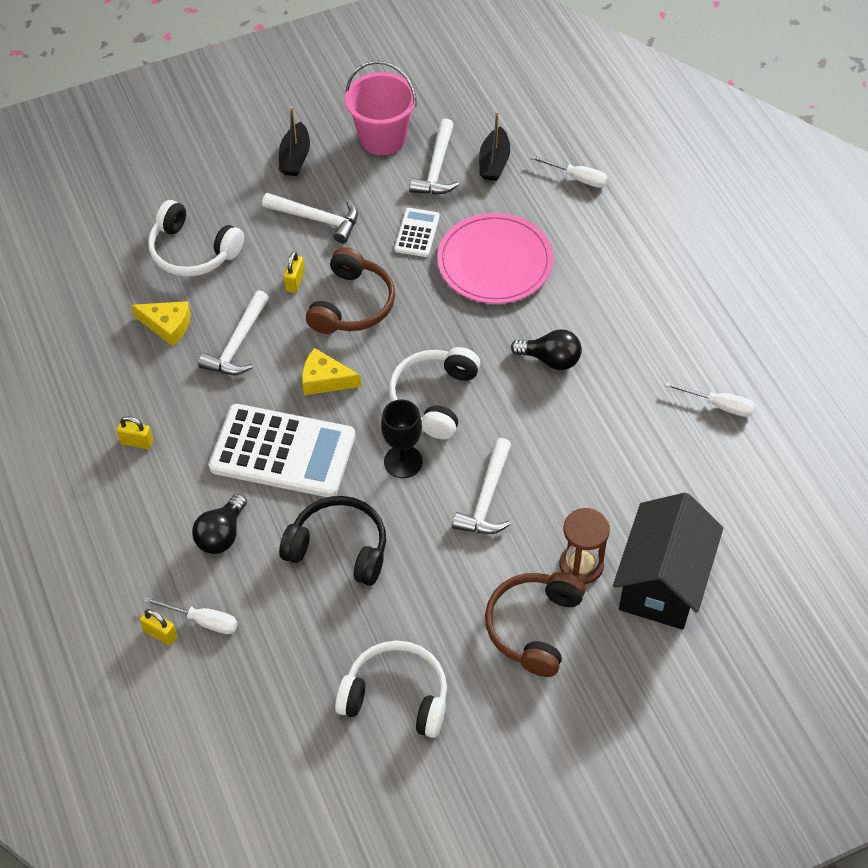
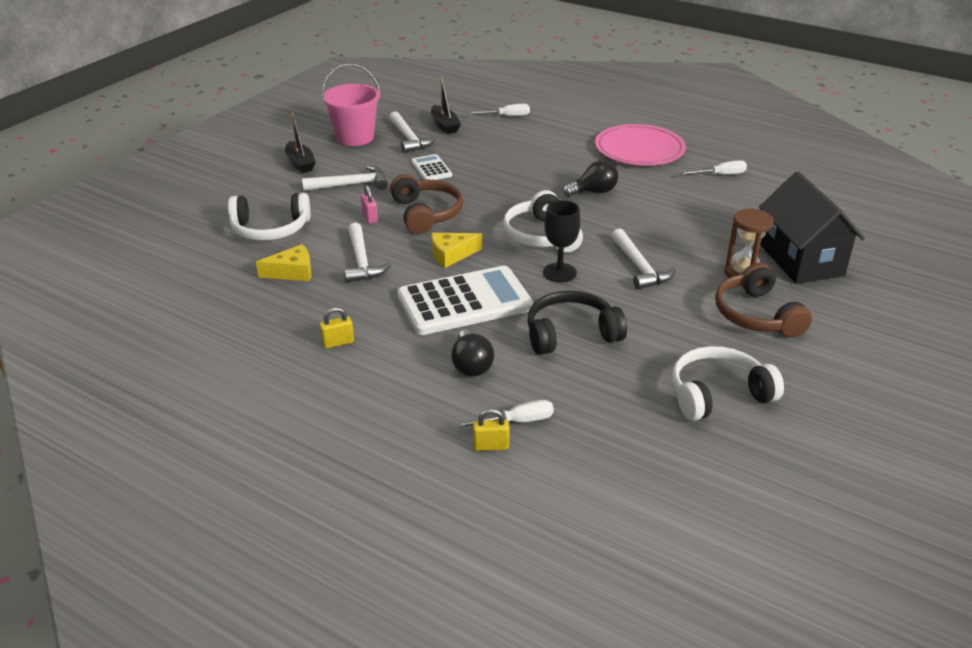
camera: 35 degrees left, 20 degrees down
yellow padlock [284,252,305,293] -> pink padlock [361,185,378,224]
pink plate [437,213,553,304] -> pink plate moved to [595,124,686,165]

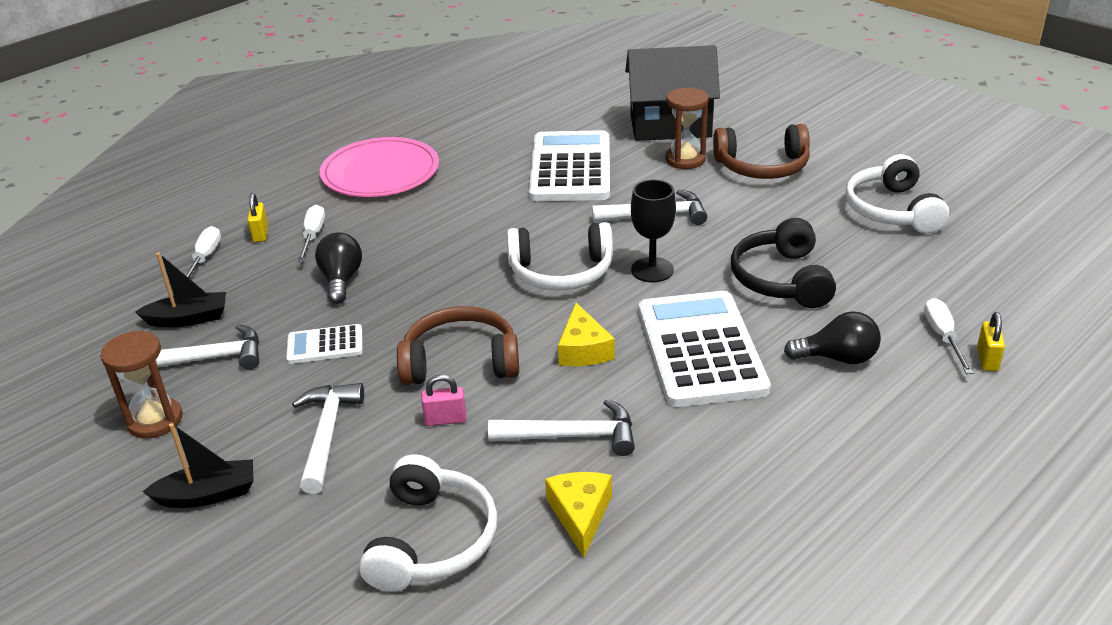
camera: 75 degrees left, 0 degrees up
yellow padlock [320,307,354,349] -> yellow padlock moved to [247,193,268,242]
pink bucket [322,64,381,146] -> brown hourglass [100,331,182,439]
black light bulb [563,160,618,197] -> black light bulb moved to [315,233,362,304]
white screwdriver [680,160,747,175] -> white screwdriver moved to [297,205,325,262]
none -> white calculator [529,130,610,201]

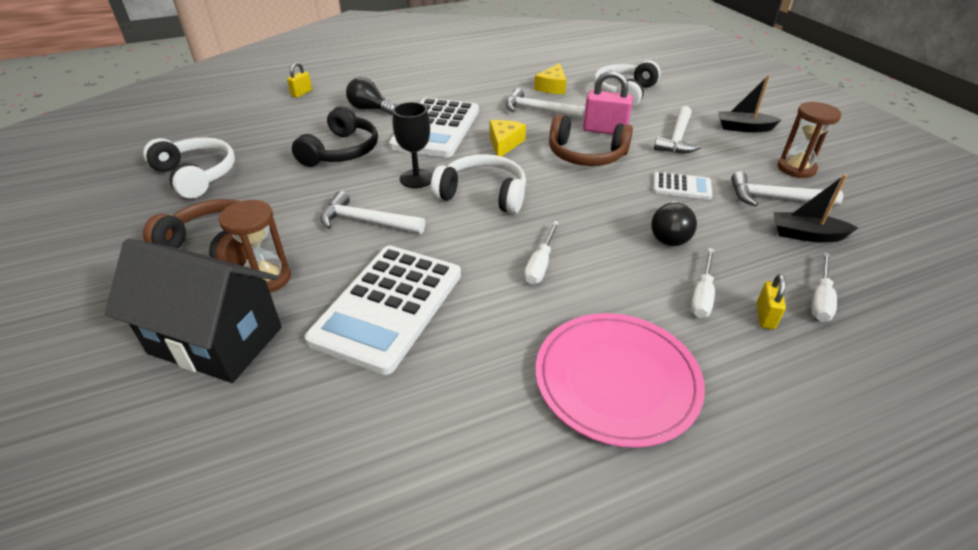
camera: 160 degrees left, 5 degrees up
pink padlock [421,374,466,426] -> pink padlock [583,70,633,135], size x1.75
white headphones [845,154,949,234] -> white headphones turned 60 degrees counterclockwise [143,137,235,198]
white screwdriver [924,298,973,374] -> white screwdriver moved to [524,221,559,284]

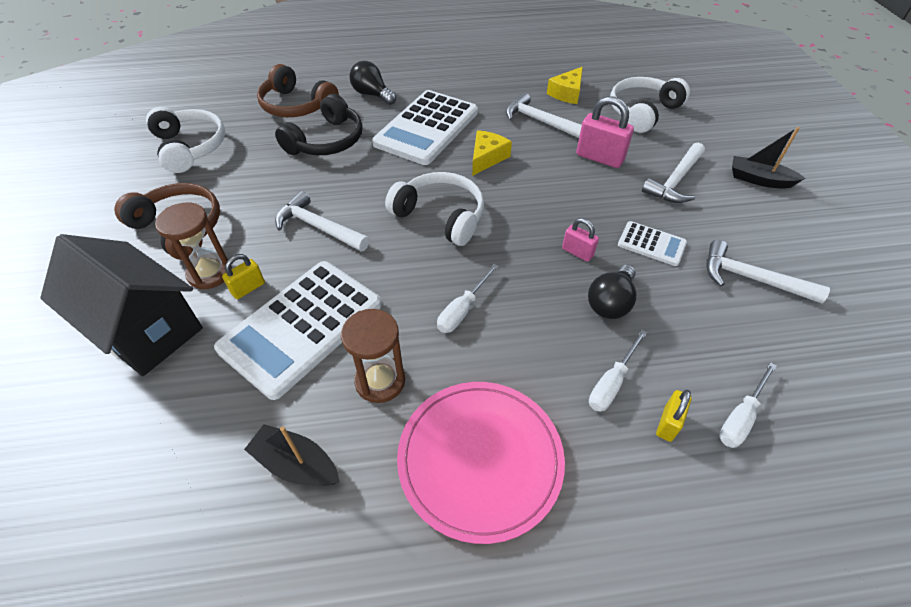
camera: 15 degrees right, 10 degrees up
yellow padlock [287,62,312,98] -> yellow padlock moved to [222,254,265,299]
black goblet [393,102,433,188] -> none
brown headphones [549,114,633,166] -> brown headphones moved to [257,64,339,117]
black boat [773,174,858,242] -> black boat moved to [244,424,340,486]
brown hourglass [778,102,841,178] -> brown hourglass moved to [341,309,405,403]
none -> pink padlock [562,218,599,262]

